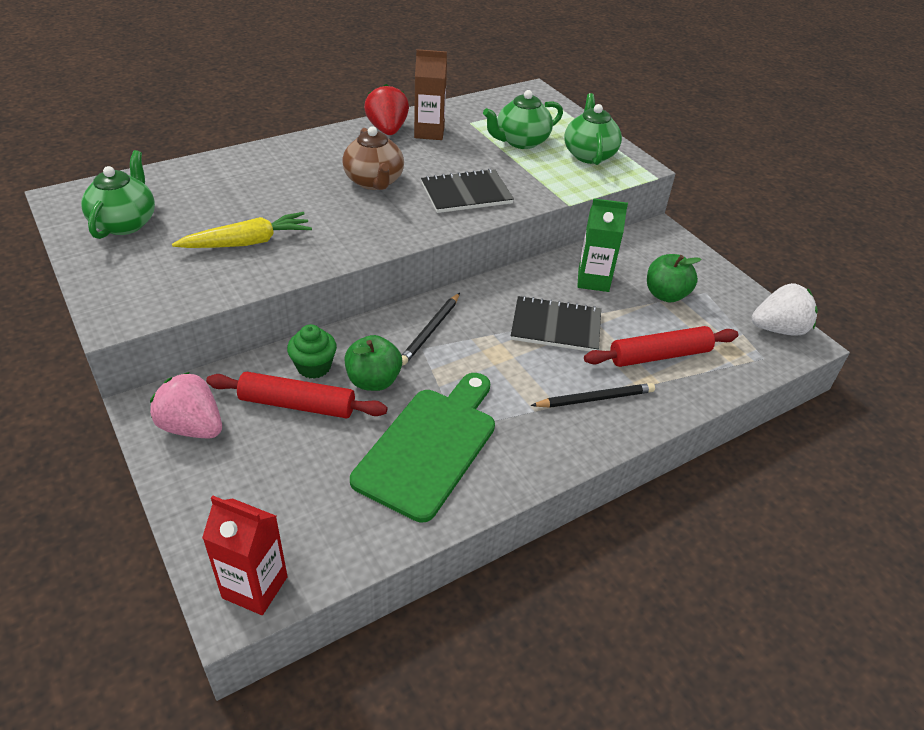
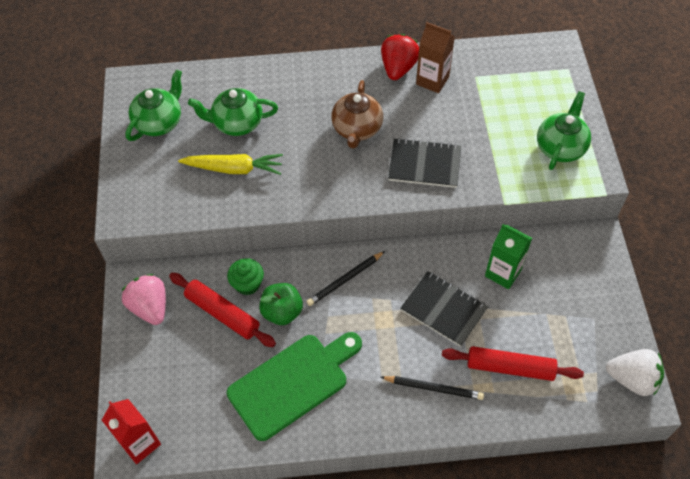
camera: 30 degrees right, 15 degrees up
green teapot [483,90,563,149] -> green teapot moved to [188,88,278,136]
green apple [647,254,702,303] -> none

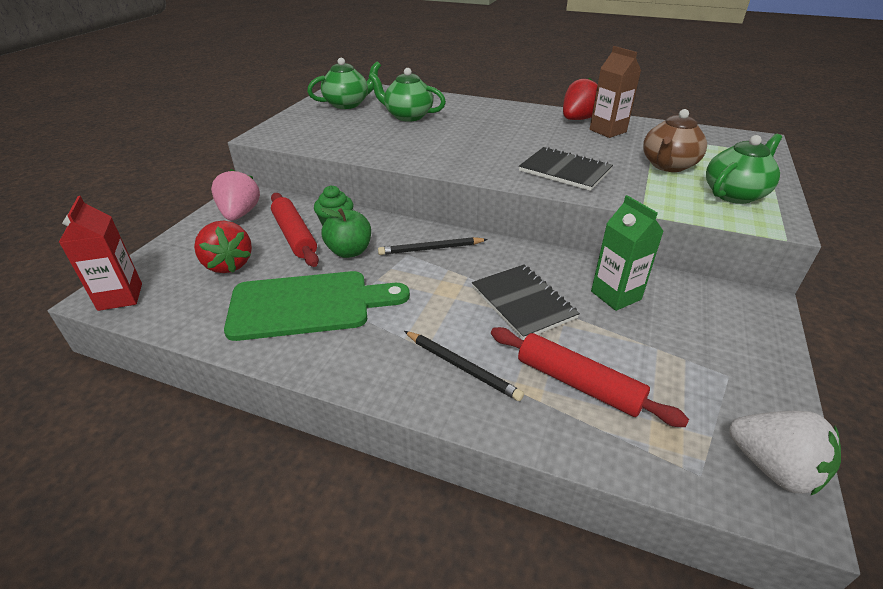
camera: 25 degrees right, 20 degrees down
yellow carrot [178,154,283,175] -> none
brown teapot [331,80,383,148] -> brown teapot moved to [643,109,707,172]
none -> red strawberry [194,221,252,273]

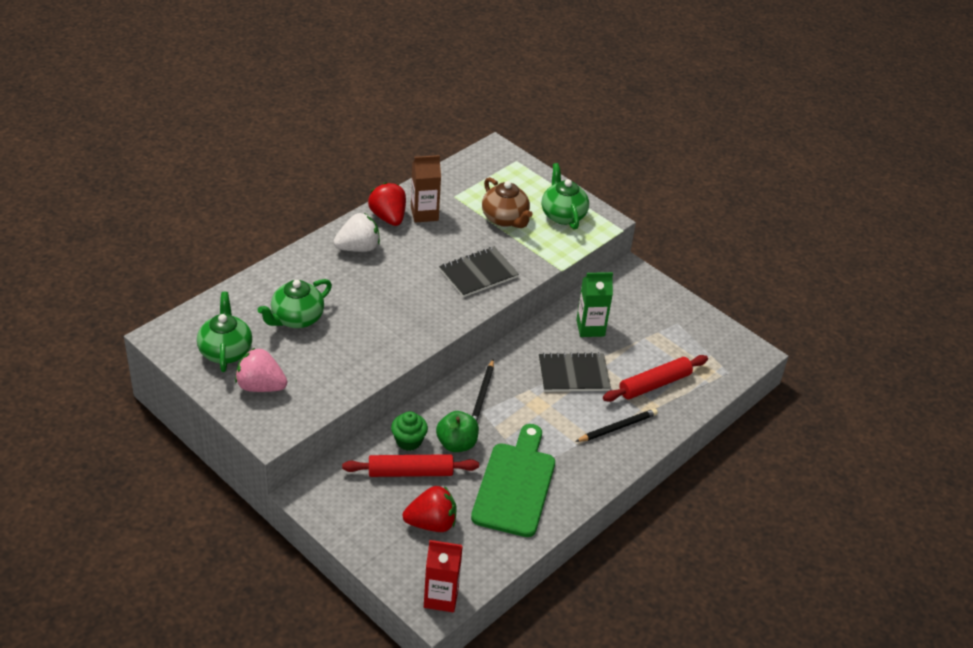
camera: 70 degrees left, 5 degrees up
pink strawberry [211,169,260,221] -> pink strawberry moved to [235,347,287,392]
white strawberry [729,411,841,496] -> white strawberry moved to [333,213,380,252]

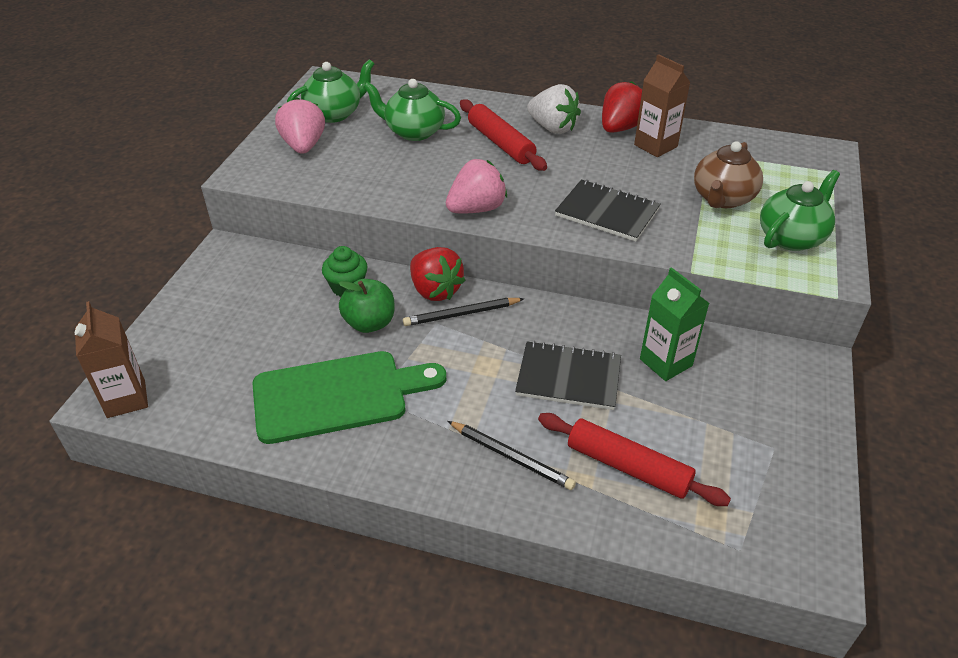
camera: 65 degrees right, 0 degrees up
red rolling pin [342,454,479,477] -> red rolling pin moved to [460,99,547,171]
red strawberry [403,486,456,532] -> red strawberry moved to [410,247,465,301]
red carton [424,540,463,612] -> brown carton [75,301,148,418]
black notebook [539,352,611,392] -> black notebook turned 45 degrees counterclockwise [515,341,621,410]
none -> pink strawberry [446,159,507,213]

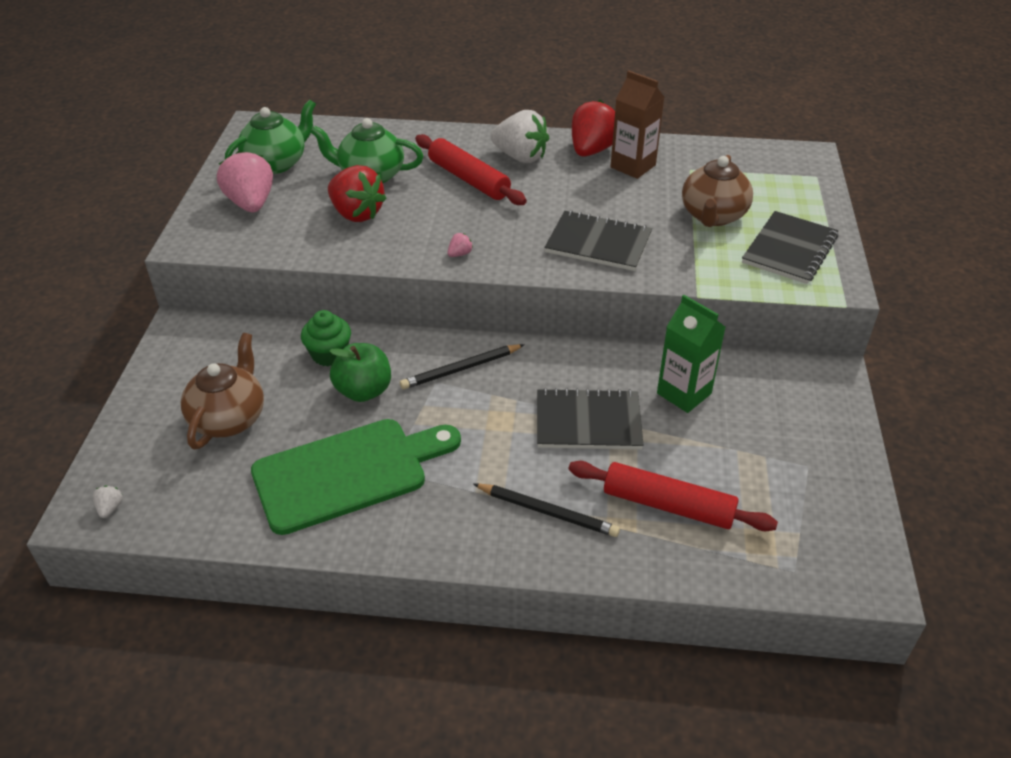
camera: 10 degrees left, 0 degrees up
brown carton [75,301,148,418] -> white strawberry [93,486,123,518]
red strawberry [410,247,465,301] -> red strawberry moved to [328,165,387,222]
pink strawberry [446,159,507,213] -> pink strawberry [447,233,473,257], size x0.40
green teapot [760,170,840,251] -> black notebook [742,211,839,284]
none -> brown teapot [181,333,264,449]

